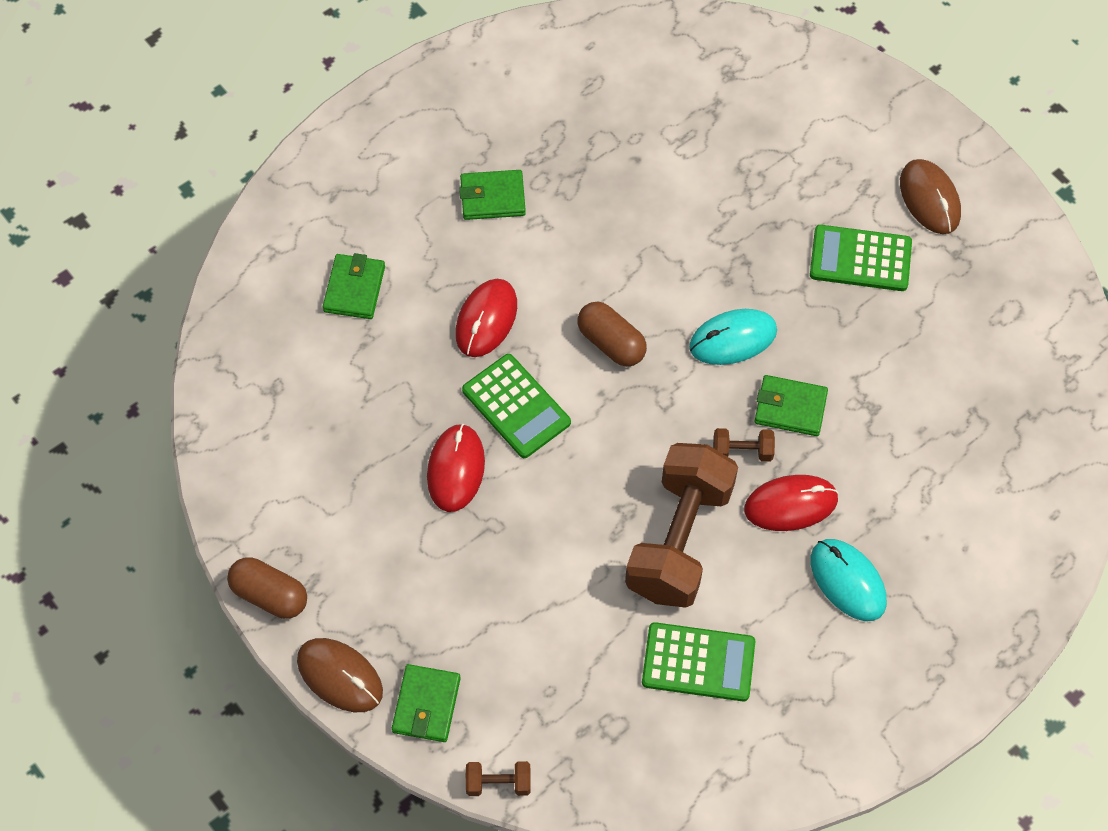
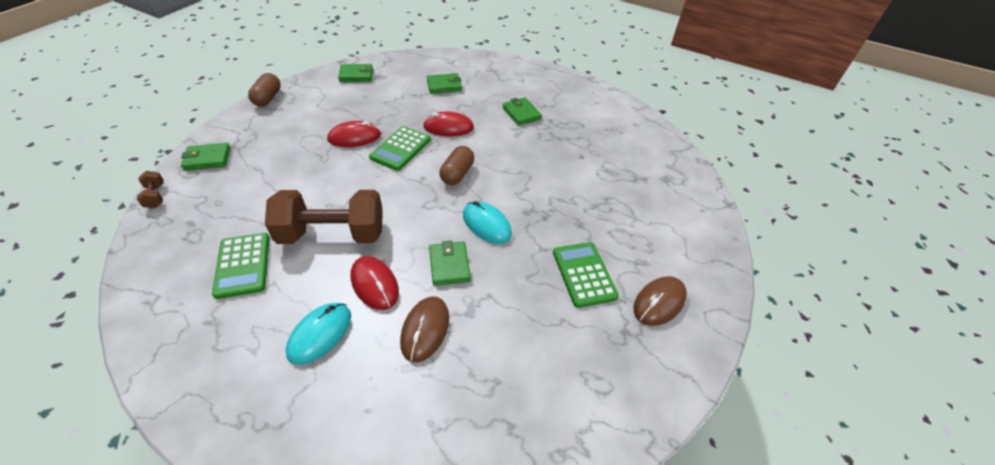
camera: 65 degrees right, 15 degrees down
brown mouse [297,638,383,712] -> brown mouse moved to [400,297,449,362]
brown dumbbell [713,428,775,462] -> none
none -> green wallet [338,64,373,82]

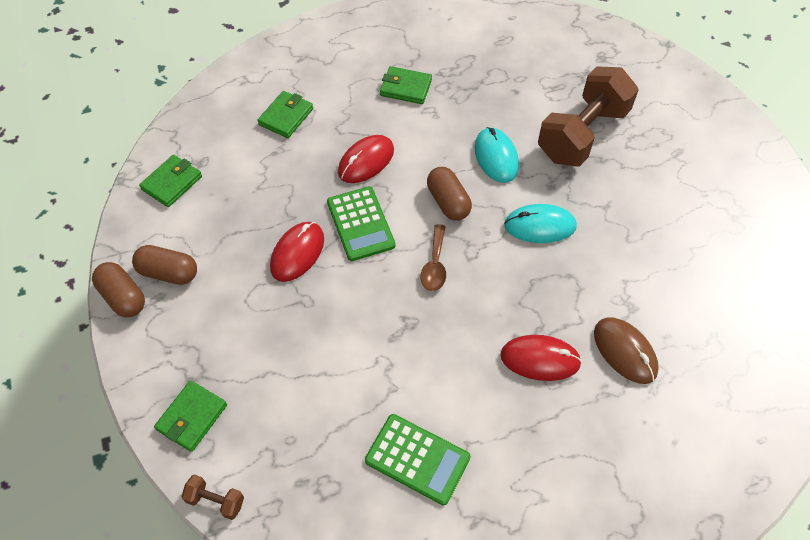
camera: 45 degrees left, 10 degrees up
brown dumbbell [265,190,383,244] -> brown dumbbell moved to [538,66,639,167]
turquoise mouse [285,303,351,365] -> turquoise mouse moved to [474,127,519,183]
green wallet [429,241,471,286] -> none
green calculator [553,242,619,308] -> none
brown mouse [634,276,687,326] -> none
none -> brown capsule [132,245,197,285]
none -> brown spoon [421,224,446,291]

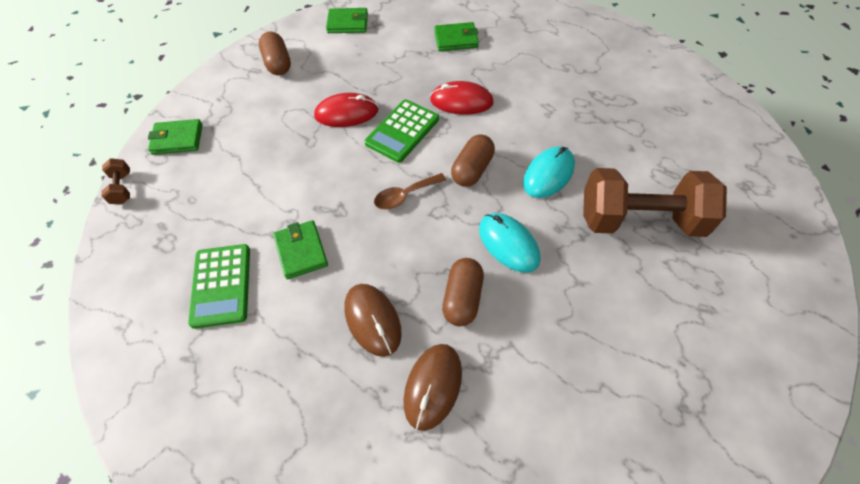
camera: 55 degrees right, 0 degrees up
brown capsule [92,262,145,317] -> brown capsule moved to [442,258,484,326]
green wallet [380,66,432,104] -> green wallet moved to [273,220,328,279]
red mouse [500,335,582,381] -> brown mouse [345,284,402,357]

